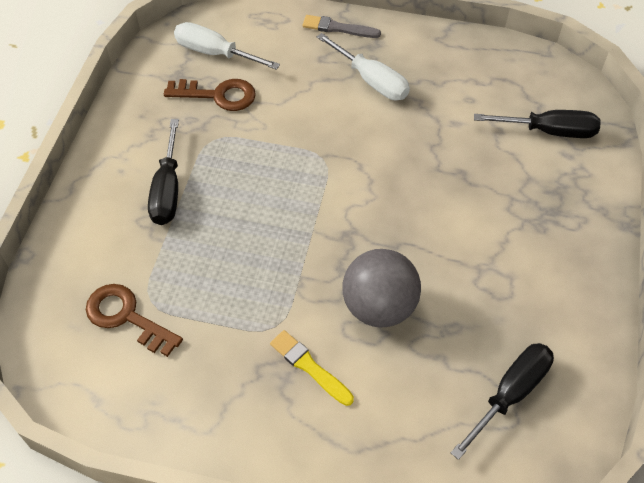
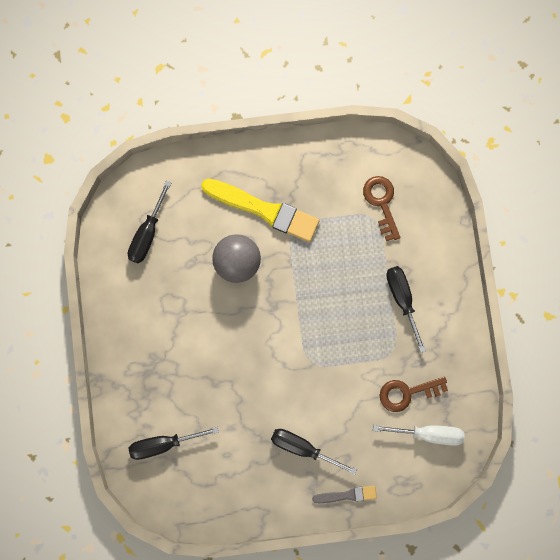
camera: 160 degrees right, 25 degrees up
brown key [86,284,183,357] -> brown key turned 120 degrees counterclockwise [363,176,400,241]
yellow brush [270,330,354,406] -> yellow brush [201,179,319,242], size x1.99
white screwdriver [317,33,410,100] -> black screwdriver [271,429,357,475]

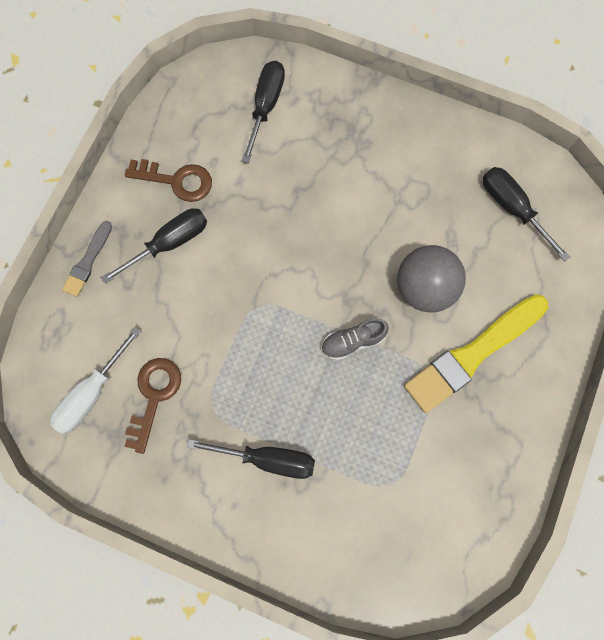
camera: 120 degrees right, 5 degrees down
brown key [363,176,400,241] -> brown key moved to [125,159,212,202]
none -> grey shoe [321,318,389,360]

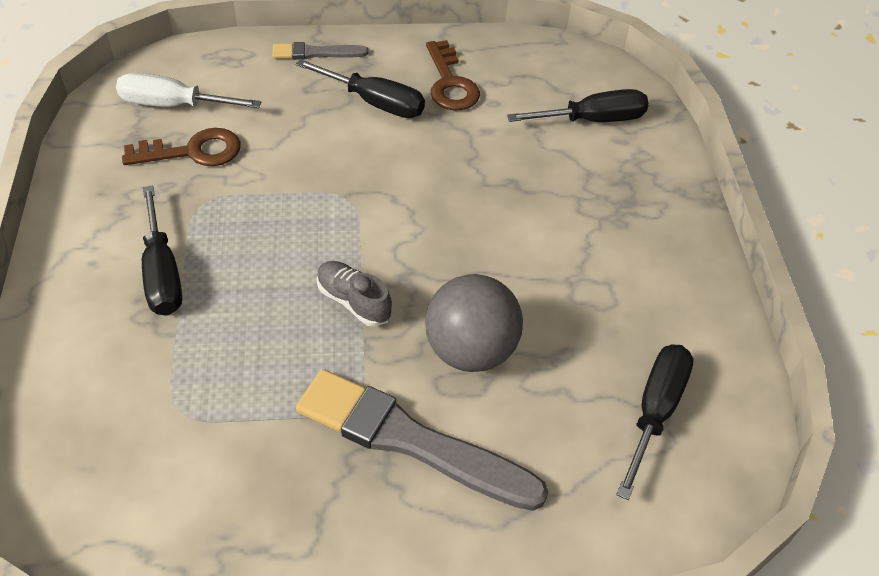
camera: 60 degrees right, 25 degrees down
yellow brush [404,294,548,413] -> grey brush [296,369,548,511]

